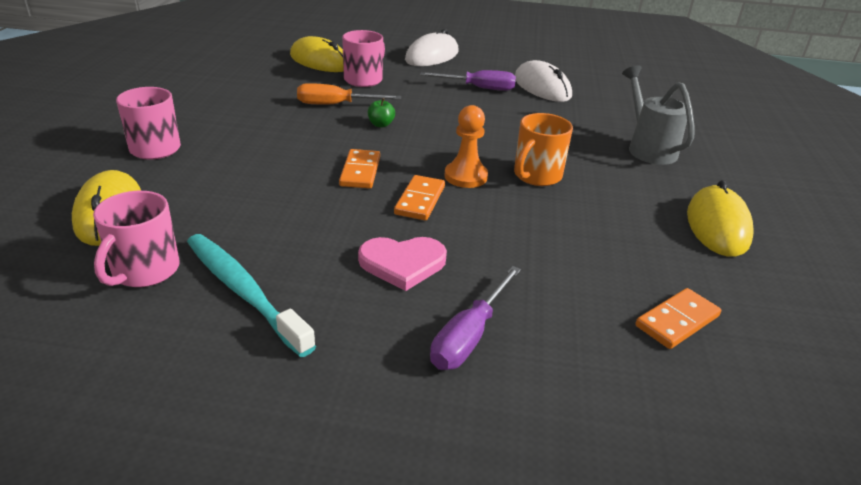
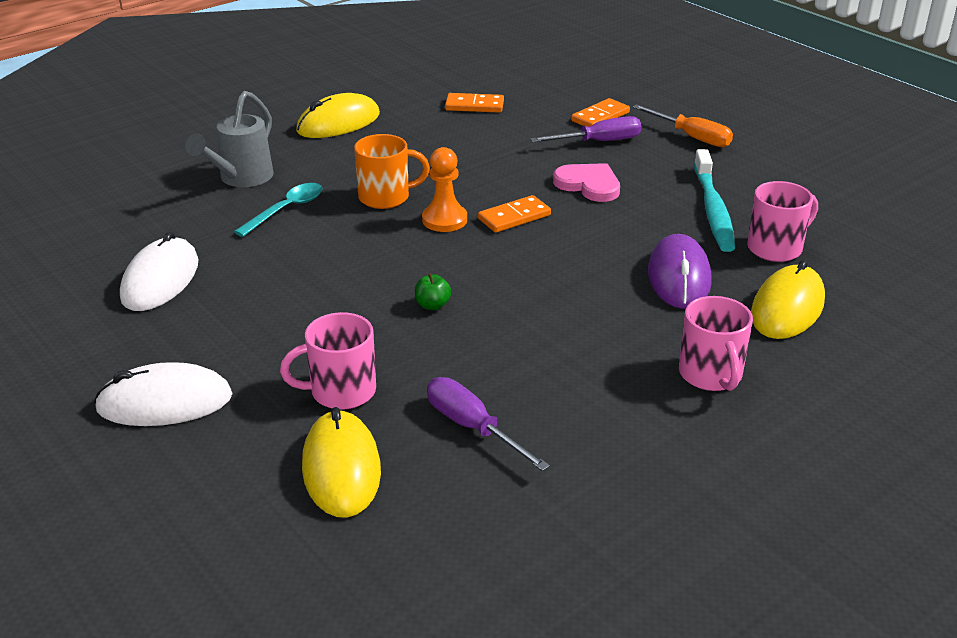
camera: 135 degrees left, 0 degrees up
orange screwdriver [297,83,401,105] -> orange screwdriver moved to [633,104,733,147]
orange domino [339,149,380,189] -> orange domino moved to [571,98,630,127]
purple screwdriver [420,70,516,91] -> purple screwdriver moved to [427,377,550,471]
none -> turquoise spoon [234,183,323,237]
none -> purple mouse [648,234,712,309]

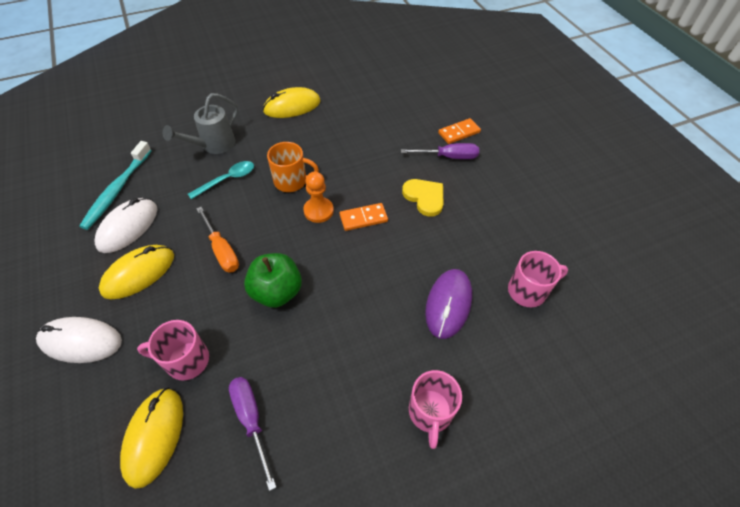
camera: 15 degrees right, 20 degrees up
green apple [415,273,451,310] -> green apple [244,253,302,308], size x2.22
orange domino [445,93,504,113] -> none
pink heart [553,163,620,202] -> yellow heart [402,179,443,217]
orange screwdriver [633,104,733,147] -> orange screwdriver moved to [196,207,239,273]
turquoise toothbrush [694,149,735,252] -> turquoise toothbrush moved to [79,141,152,230]
yellow mouse [751,260,825,339] -> yellow mouse moved to [99,245,174,300]

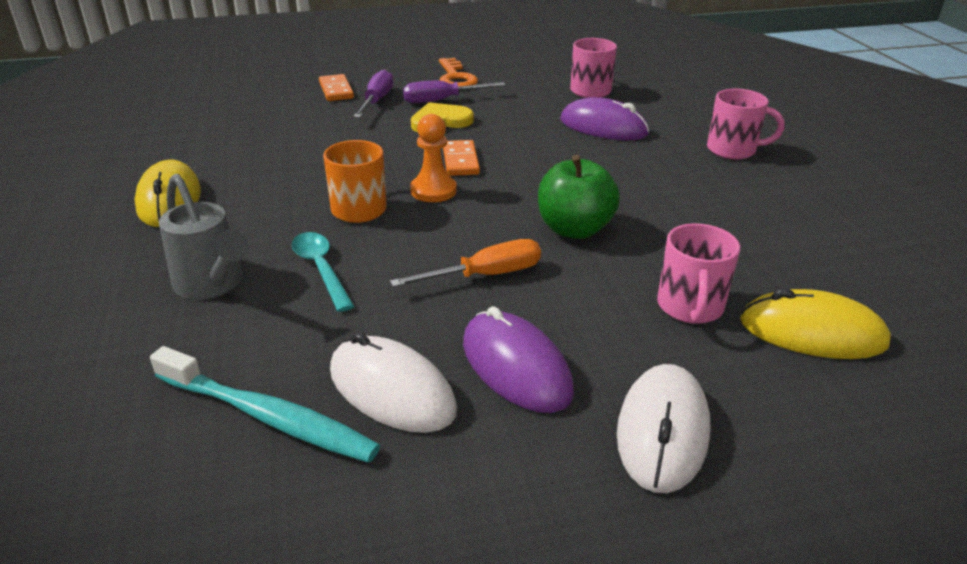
camera: 80 degrees left, 20 degrees down
yellow mouse [99,245,174,300] -> purple mouse [463,306,574,413]
purple screwdriver [229,377,276,491] -> purple screwdriver moved to [403,81,506,103]
none -> orange key [439,58,478,87]

